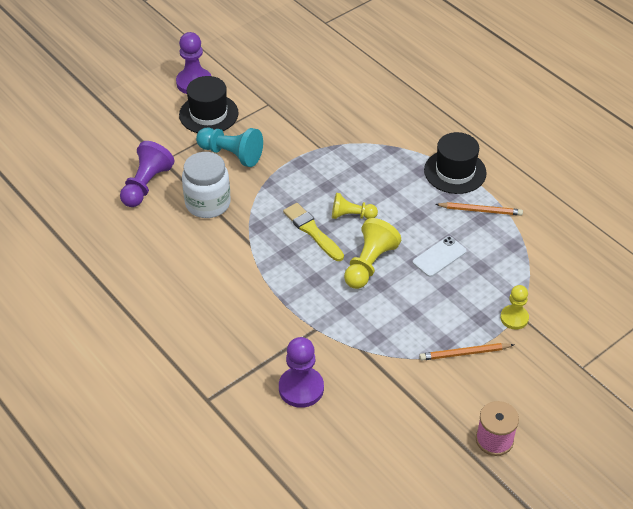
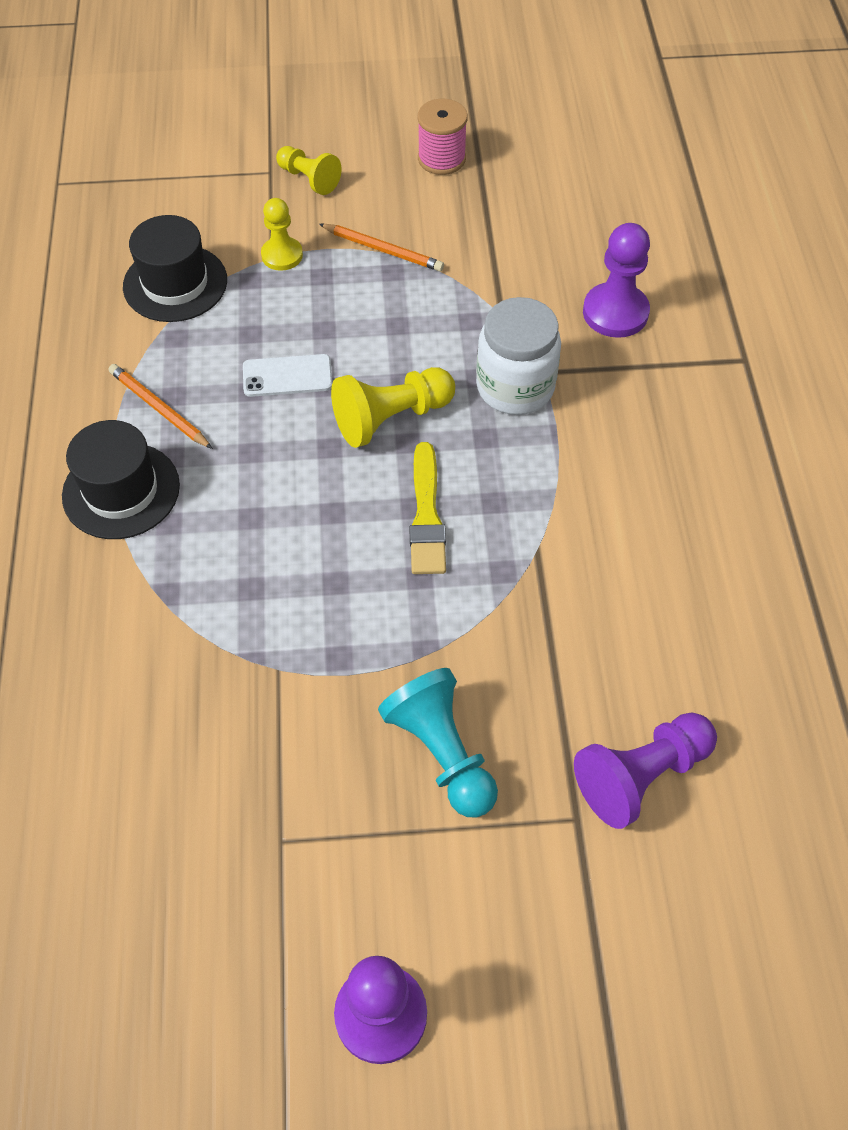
camera: 145 degrees left, 10 degrees up
black hat [179,76,239,133] -> black hat moved to [123,215,227,322]
white jar [182,152,231,218] -> white jar moved to [476,297,561,415]
yellow pawn [332,193,378,219] -> yellow pawn moved to [276,146,342,195]

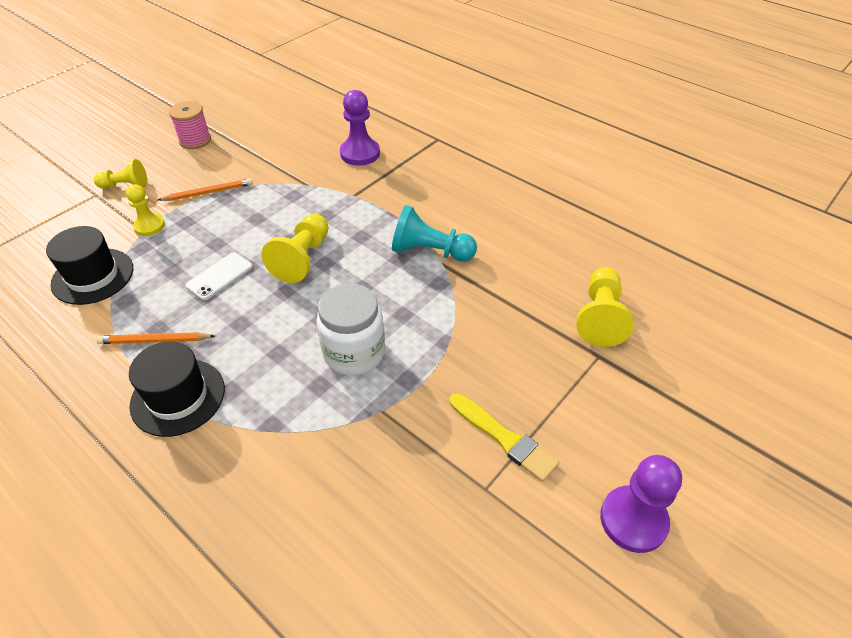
camera: 45 degrees left, 10 degrees down
turquoise pawn [378,668,498,818] -> turquoise pawn moved to [392,205,477,262]
yellow brush [409,442,446,574] -> yellow brush moved to [450,393,559,482]
white jar [476,297,561,415] -> white jar moved to [316,283,385,375]
purple pawn [574,712,717,829] -> yellow pawn [576,267,633,347]

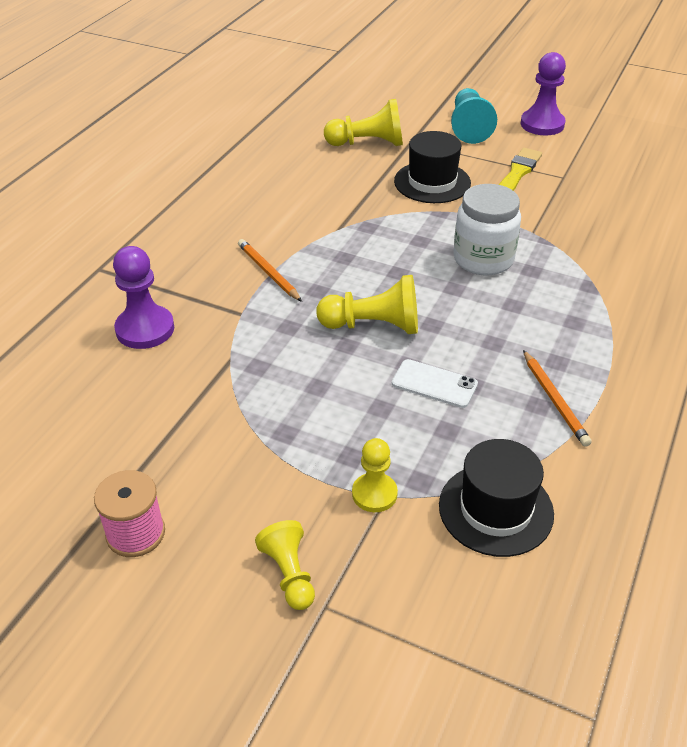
camera: 105 degrees left, 5 degrees down
black hat [129,341,225,437] -> black hat moved to [394,131,471,203]
orange pencil [158,178,253,201] -> orange pencil moved to [238,239,302,302]
turquoise pawn [392,205,477,262] -> turquoise pawn moved to [451,88,497,144]

